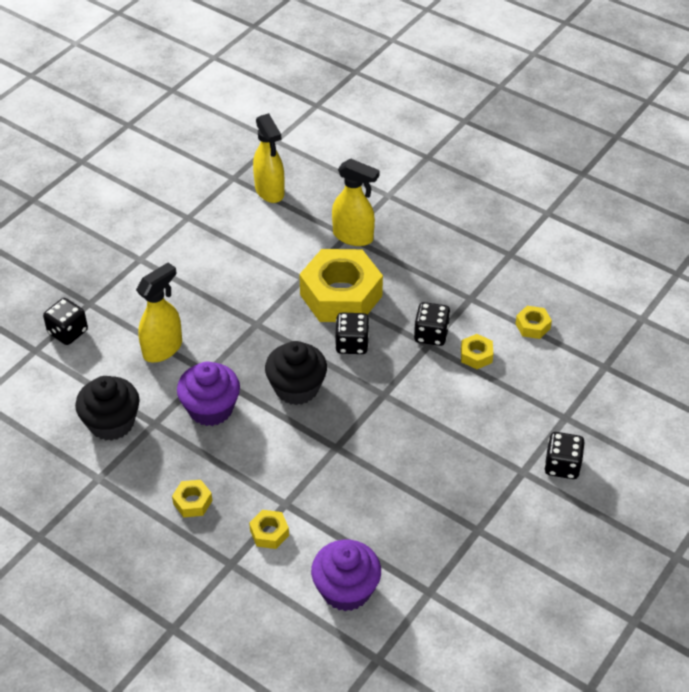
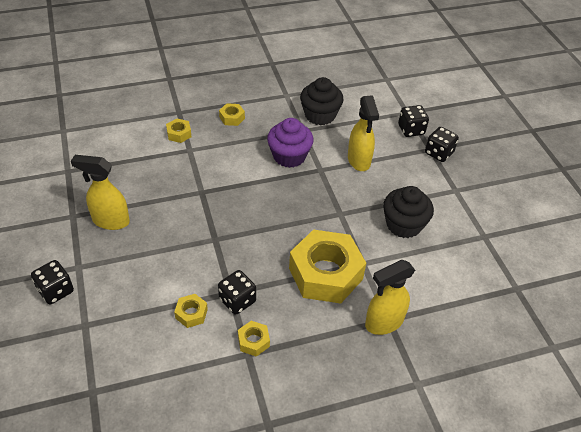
camera: 125 degrees right, 0 degrees up
yellow spray bottle [253,113,285,203] -> yellow spray bottle moved to [71,155,130,230]
black cupcake [265,341,327,405] -> black cupcake moved to [383,186,434,238]
purple cupcake [311,540,381,611] -> none
black dice [335,313,369,354] -> black dice moved to [425,127,459,162]
yellow nut [515,306,552,339] -> yellow nut moved to [238,321,270,357]

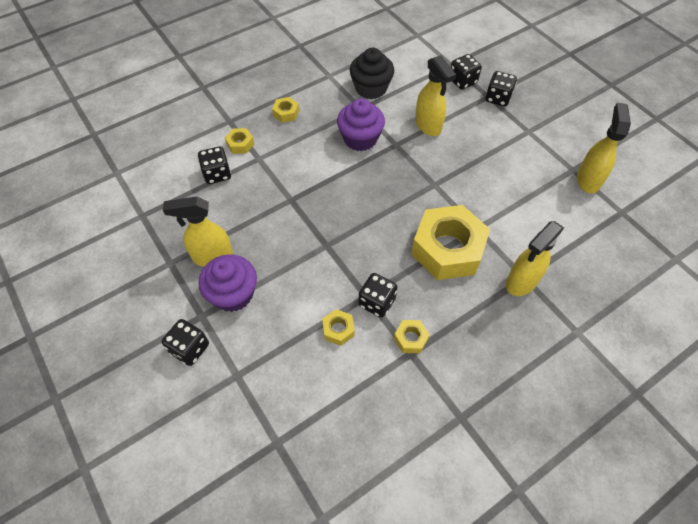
camera: 15 degrees left, 10 degrees up
black cupcake [383,186,434,238] -> none
none -> black dice [198,146,231,184]
none -> purple cupcake [198,255,257,312]
none -> yellow spray bottle [577,103,631,194]

